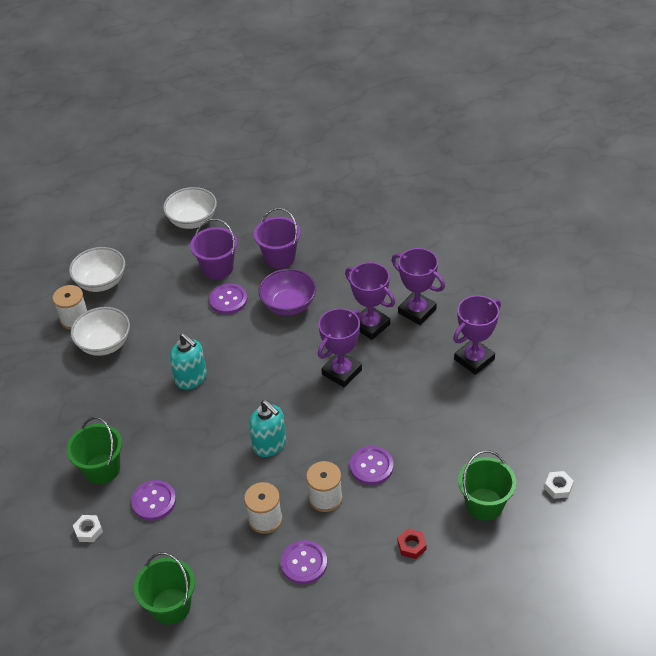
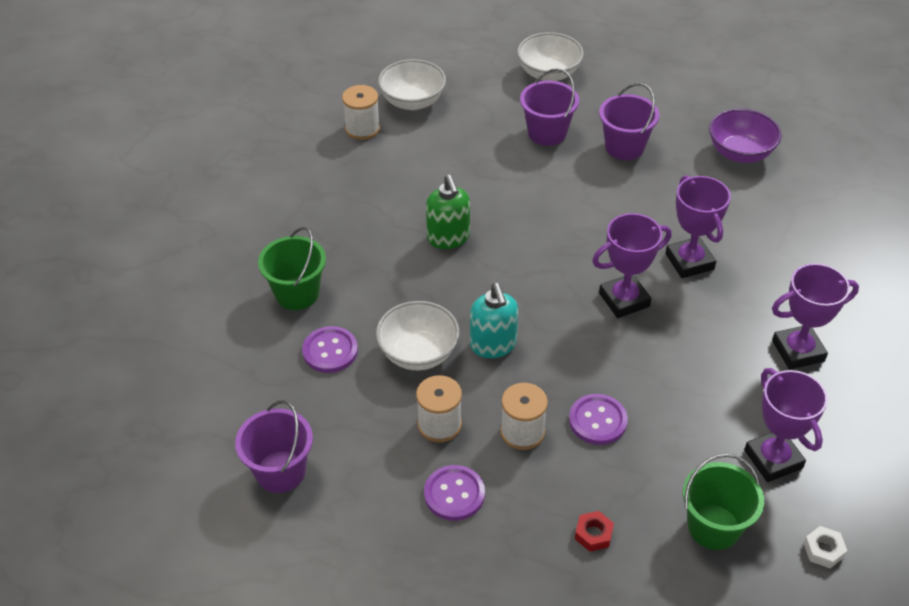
camera: 25 degrees right, 0 degrees up
white bowl [71,307,130,356] -> white bowl moved to [376,301,460,370]
white nut [73,515,103,542] -> none
green bucket [134,552,195,625] -> purple bucket [235,400,313,493]
turquoise soap dispenser [170,333,207,390] -> green soap dispenser [426,175,470,249]
purple button [209,284,248,314] -> none
purple bowl [258,269,316,316] -> purple bowl moved to [709,109,782,163]
purple trophy [392,248,445,325] -> purple trophy moved to [744,368,828,482]

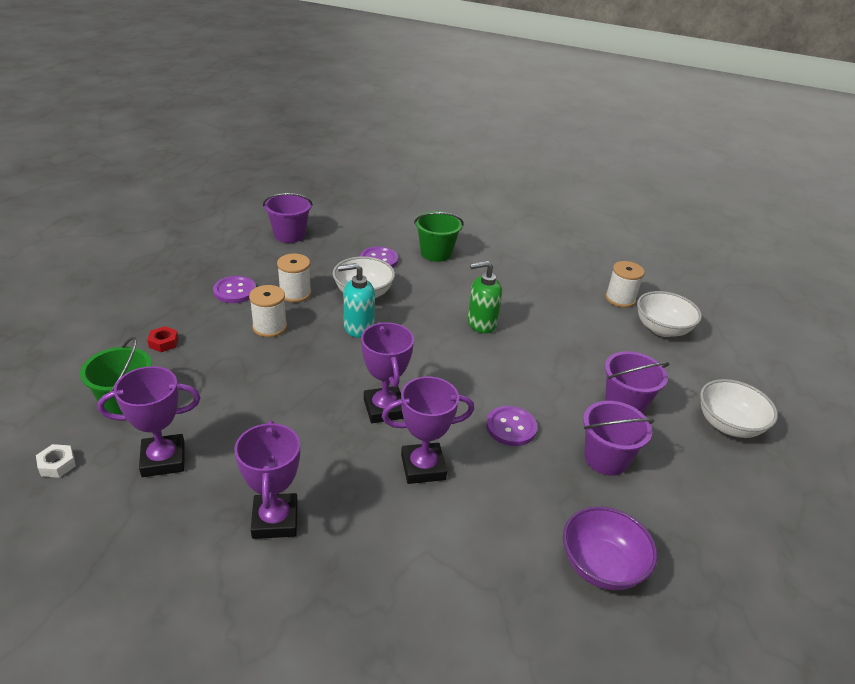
camera: 95 degrees right, 10 degrees down
purple button [569,394,628,445] -> purple button moved to [486,406,538,446]

